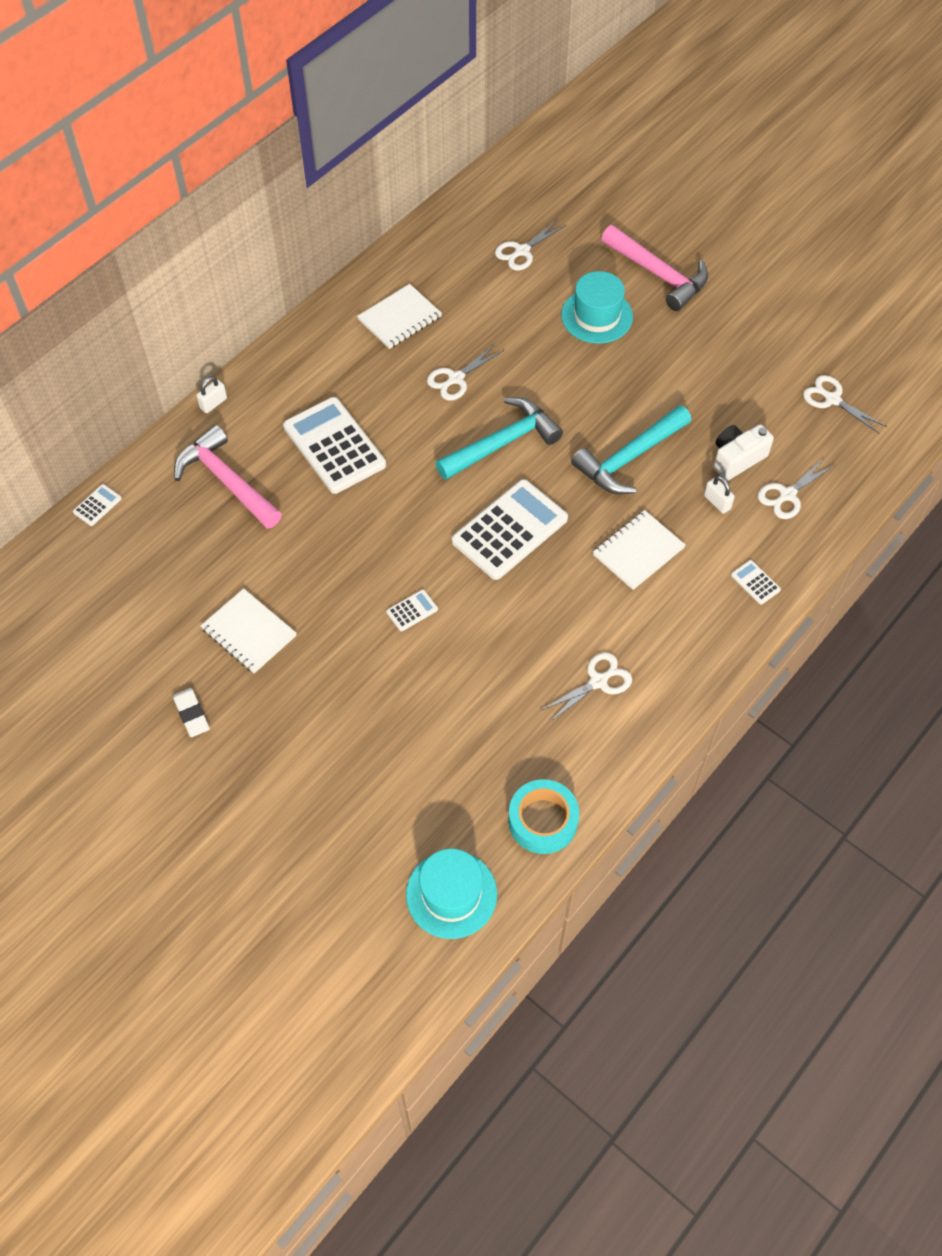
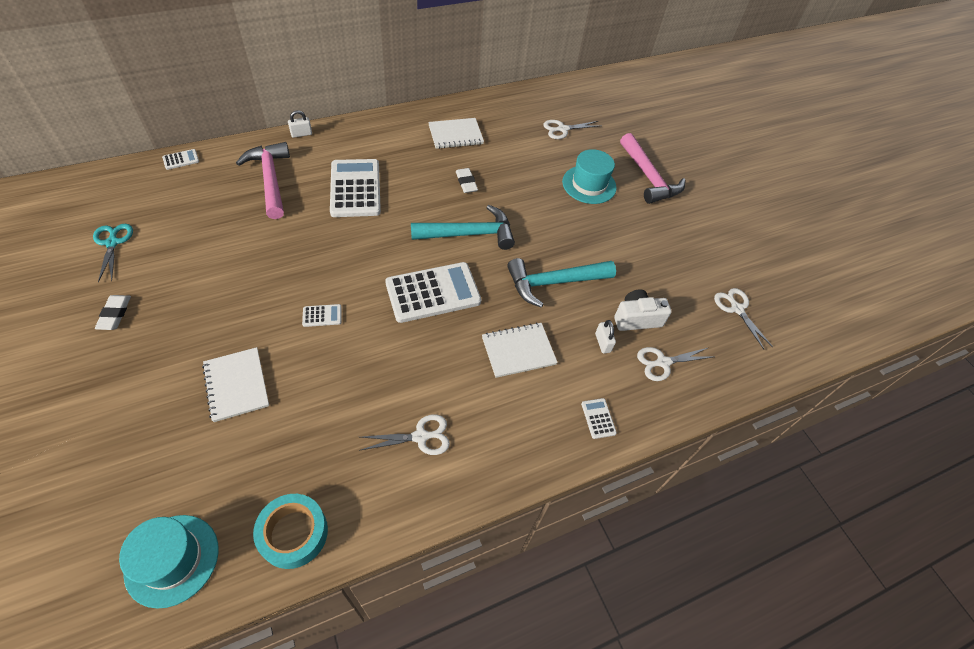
camera: 20 degrees right, 5 degrees down
white notebook [201,588,297,673] -> white notebook moved to [202,347,269,422]
white scissors [427,344,504,400] -> white eraser [456,168,478,193]
none -> turquoise scissors [93,224,133,283]

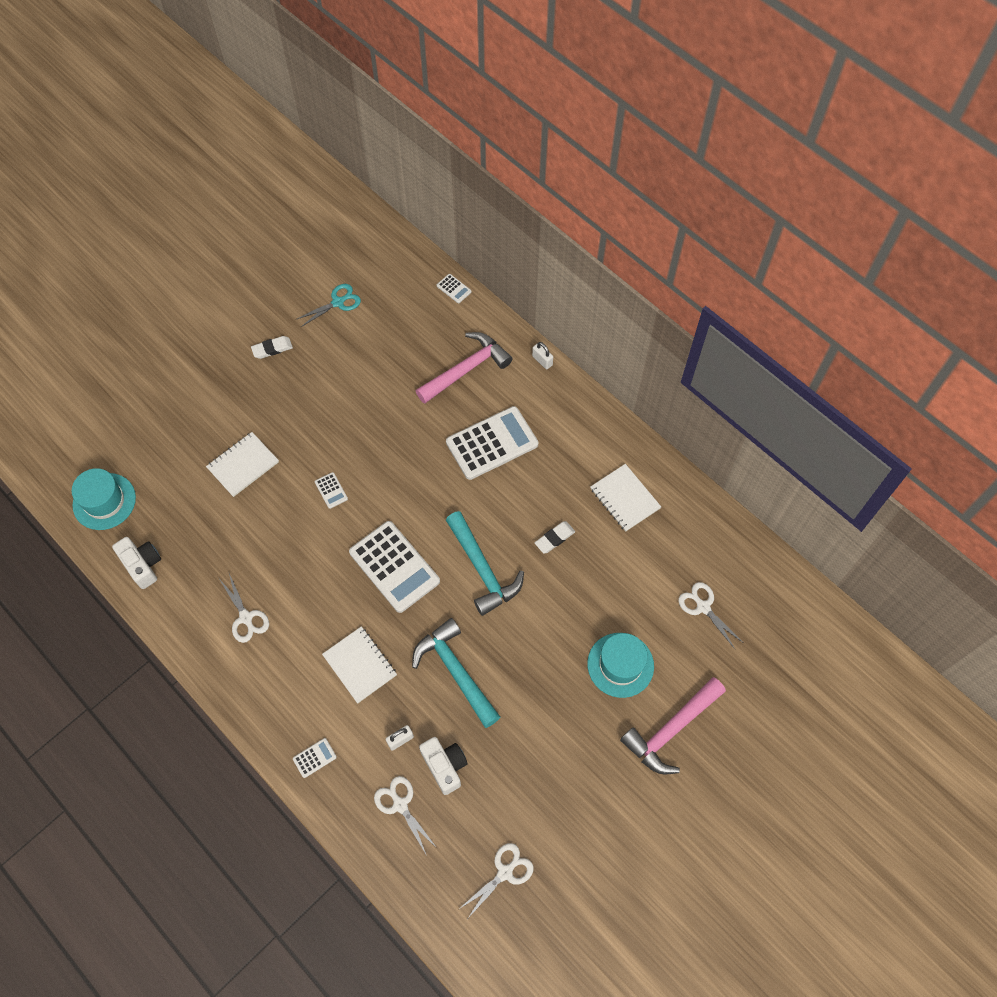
camera: 75 degrees right, 10 degrees up
turquoise tape [253,494,328,569] -> white camera [112,537,161,589]

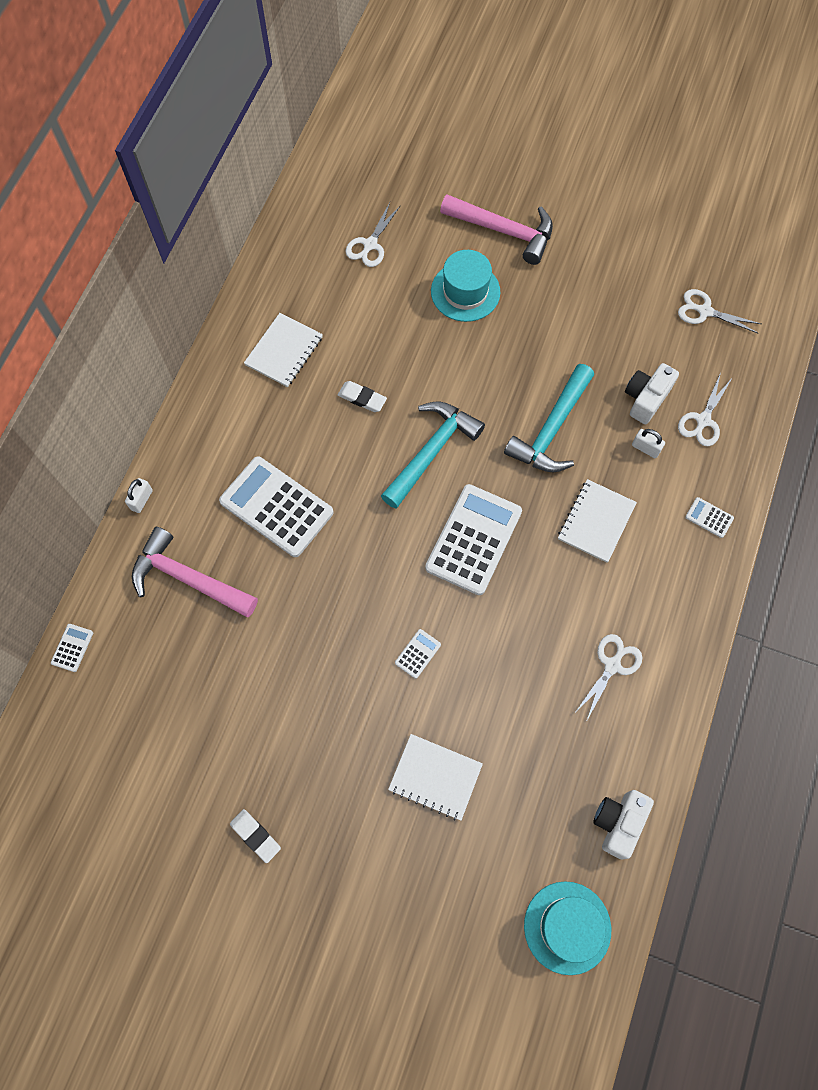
camera: 115 degrees left, 5 degrees up
turquoise scissors [295,284,361,327] -> none

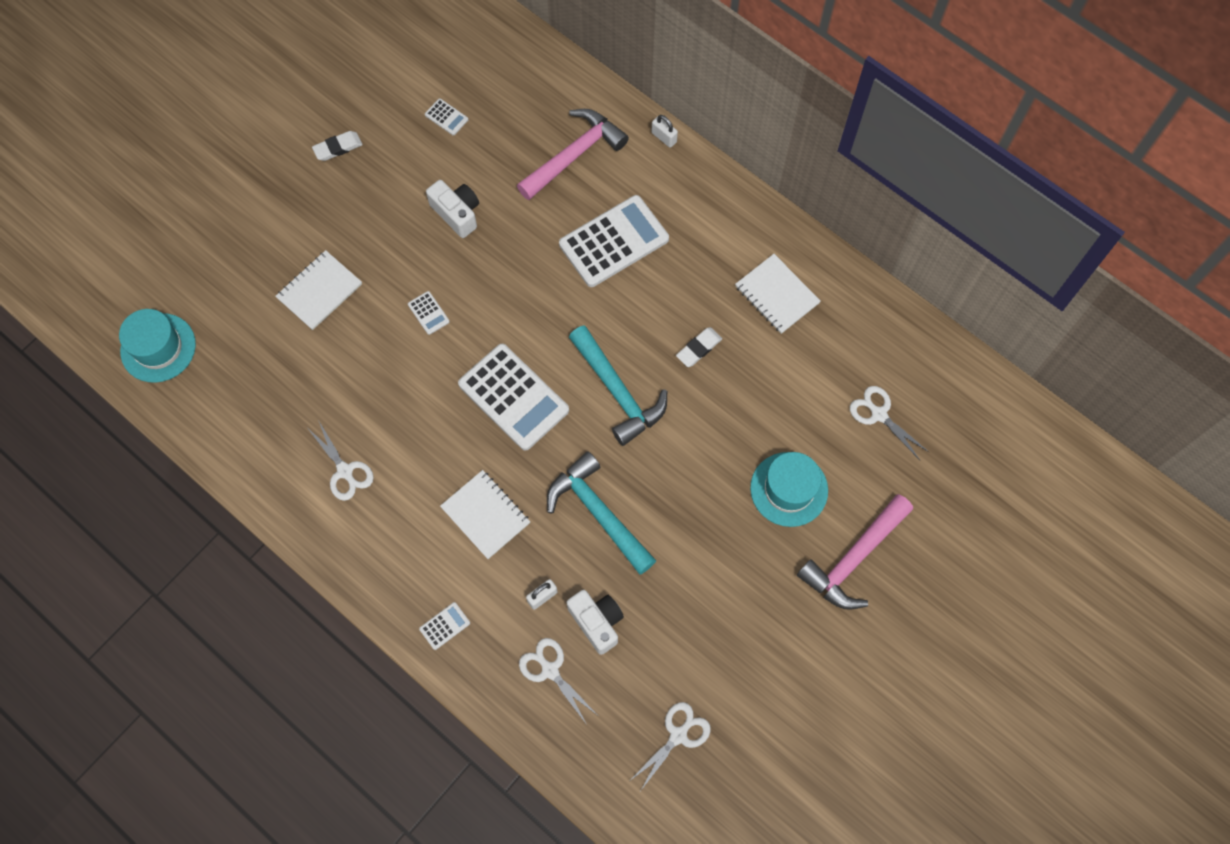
camera: 110 degrees right, 0 degrees up
white calculator [51,624,93,672] -> white calculator moved to [425,98,468,135]
white camera [593,790,654,859] -> white camera moved to [426,180,479,238]

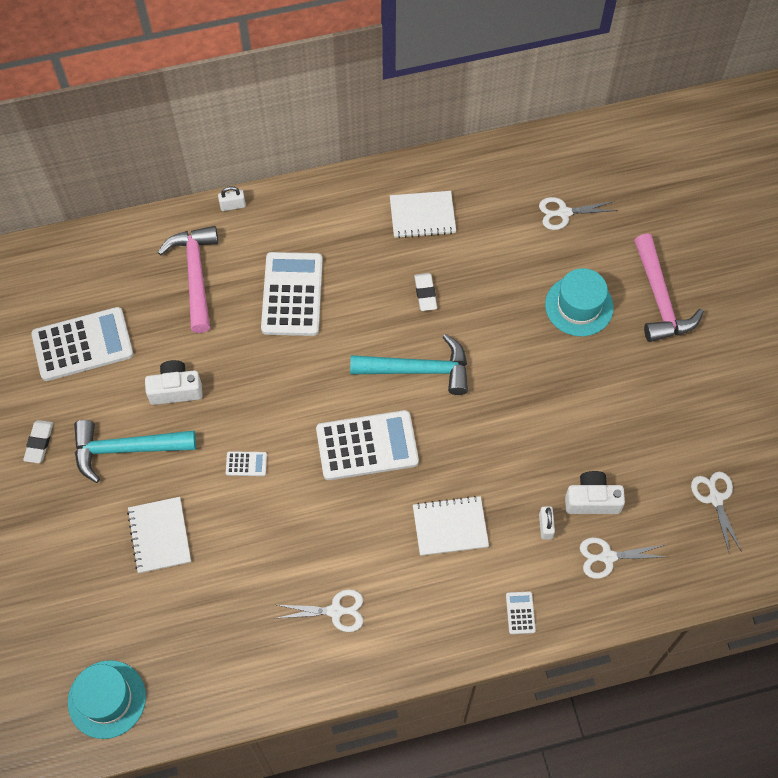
camera: 55 degrees left, 5 degrees down
white calculator [425,98,468,135] -> white calculator [31,307,133,381], size x2.41
turquoise hammer [547,451,656,575] -> turquoise hammer moved to [74,420,196,483]

